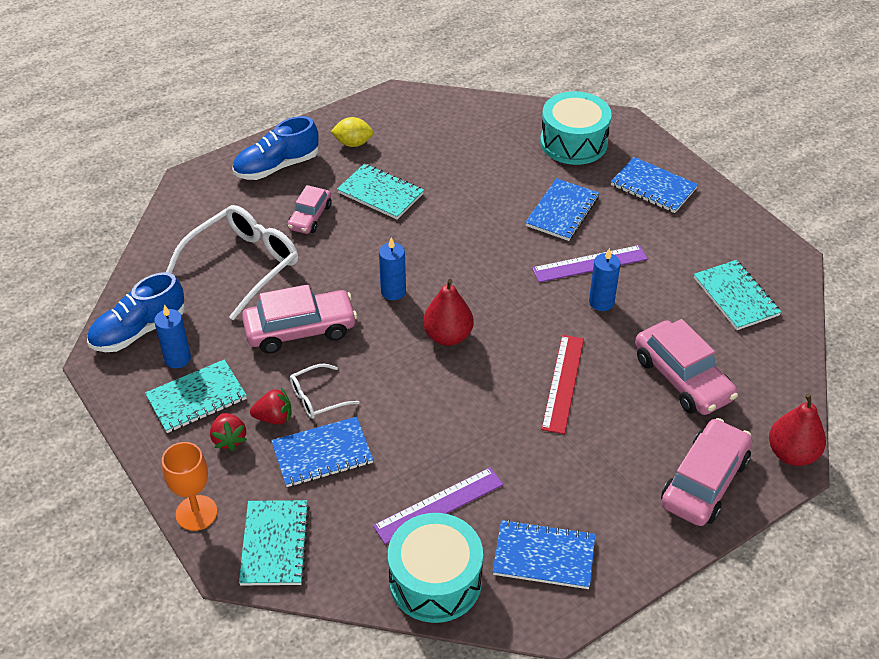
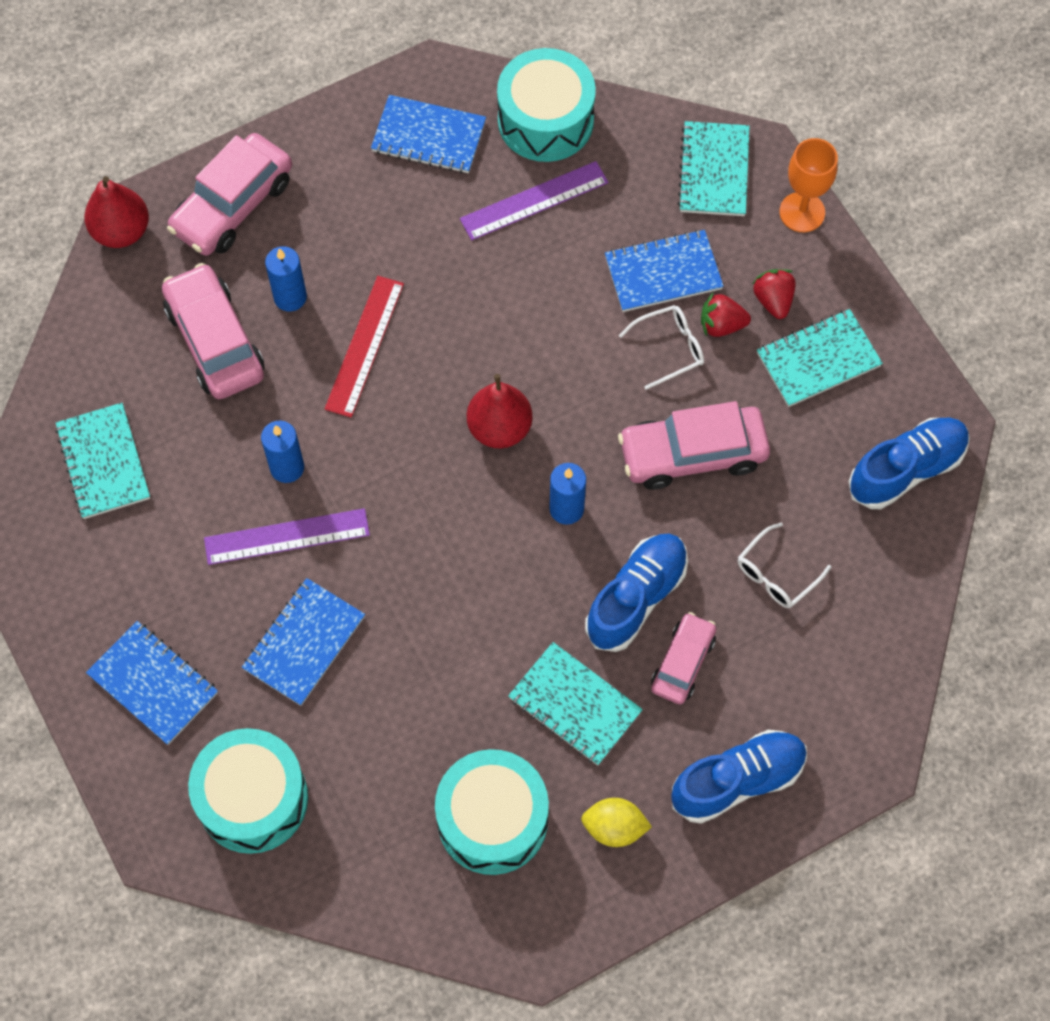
camera: 175 degrees left, 20 degrees up
blue candle [154,305,191,368] -> blue candle moved to [265,246,307,311]
white glasses [166,205,298,320] -> white glasses [738,522,831,608], size x0.50
none -> turquoise drum [435,749,549,875]
none -> blue shoe [585,534,688,652]

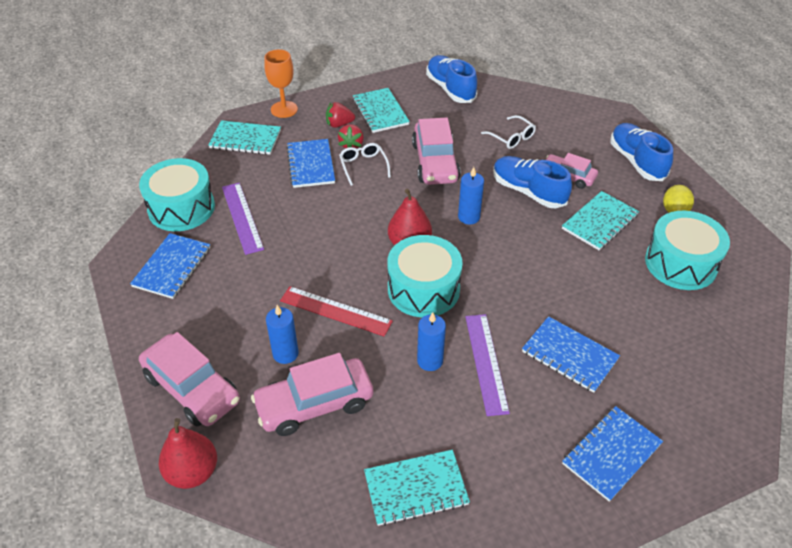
camera: 85 degrees left, 20 degrees down
turquoise drum [188,728,308,854] -> turquoise drum moved to [387,235,463,318]

